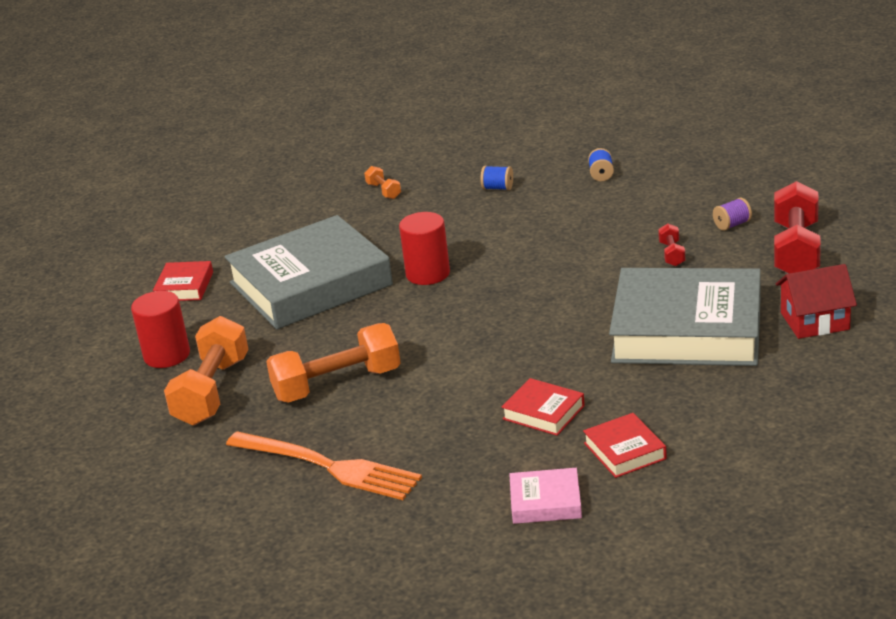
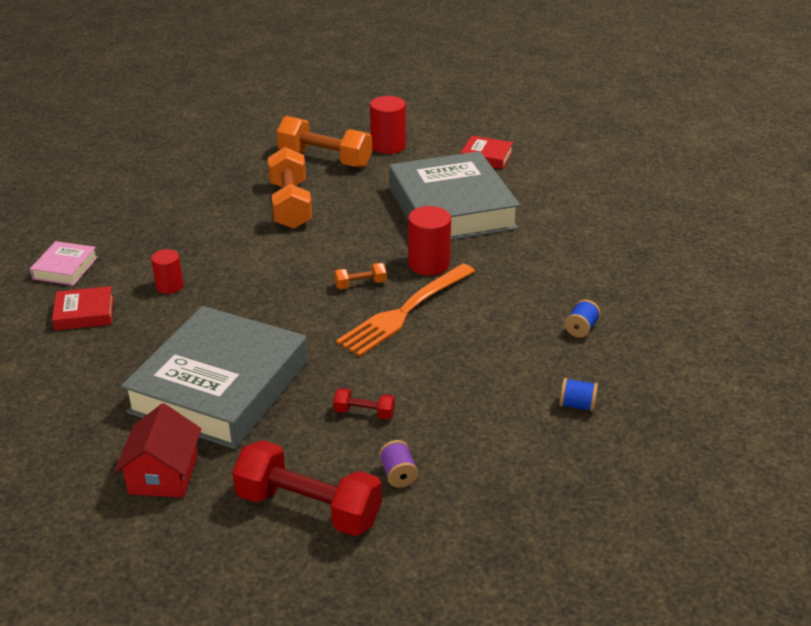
camera: 100 degrees right, 5 degrees up
orange fork [226,431,422,500] -> orange fork moved to [336,263,475,357]
orange dumbbell [364,166,401,199] -> orange dumbbell moved to [334,263,387,289]
red book [502,378,585,436] -> red cylinder [151,249,184,294]

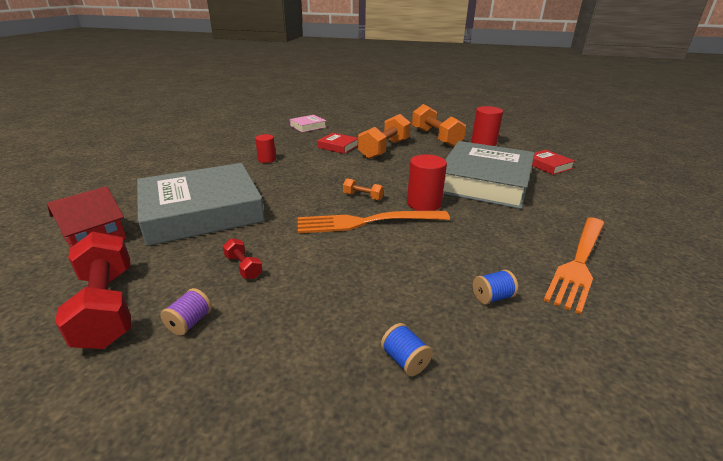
camera: 40 degrees right, 5 degrees down
pink book [30,241,98,285] -> pink book moved to [290,115,326,132]
red book [52,286,114,330] -> red book moved to [317,133,358,154]
none -> orange fork [543,217,605,315]

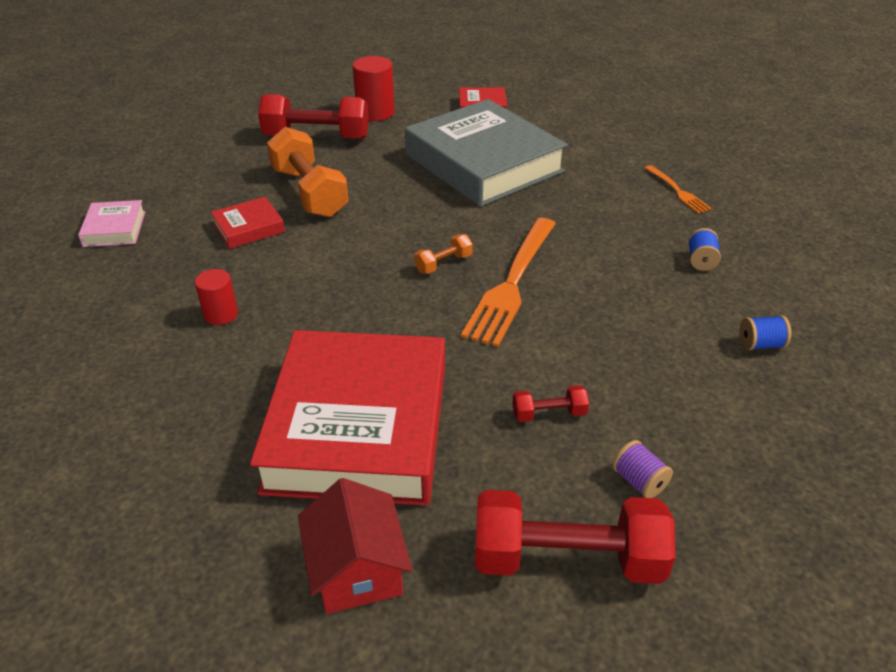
camera: 60 degrees left, 10 degrees up
grey book [137,163,265,246] -> red book [250,330,445,506]
red cylinder [407,154,447,211] -> none
orange dumbbell [412,104,466,147] -> red dumbbell [258,94,369,139]
orange fork [543,217,605,315] -> orange fork [645,165,711,214], size x0.51

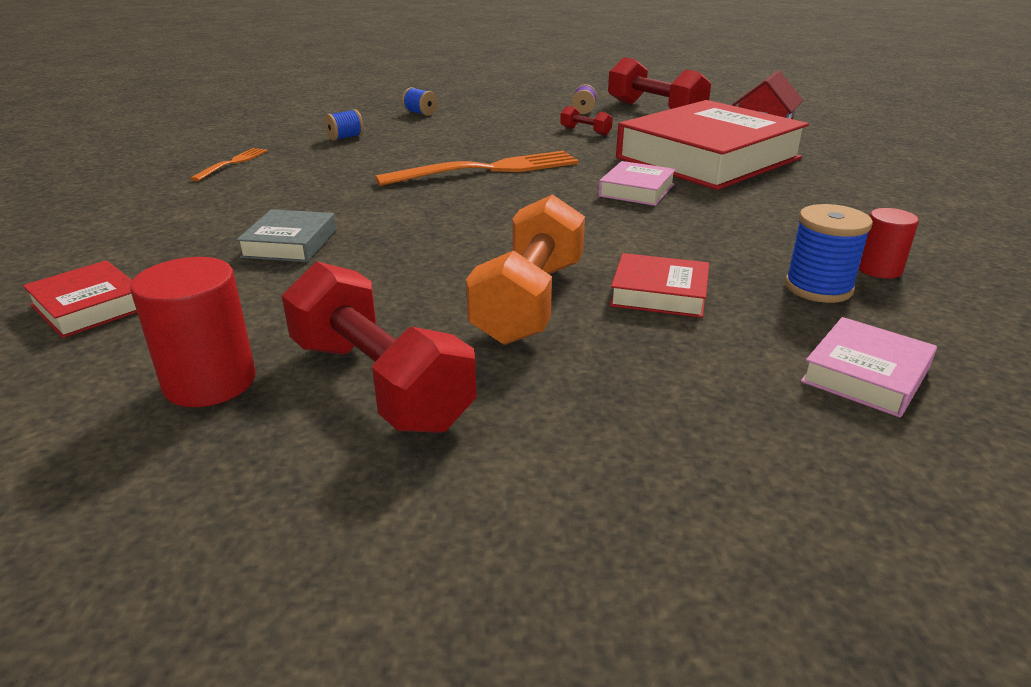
camera: 135 degrees left, 10 degrees down
red cylinder [195,269,238,325] -> red cylinder moved to [859,208,919,279]
grey book [405,99,568,207] -> grey book [236,209,336,262], size x0.42
orange dumbbell [414,234,473,274] -> none
none -> pink book [598,161,676,206]
none -> blue spool [785,204,873,303]

